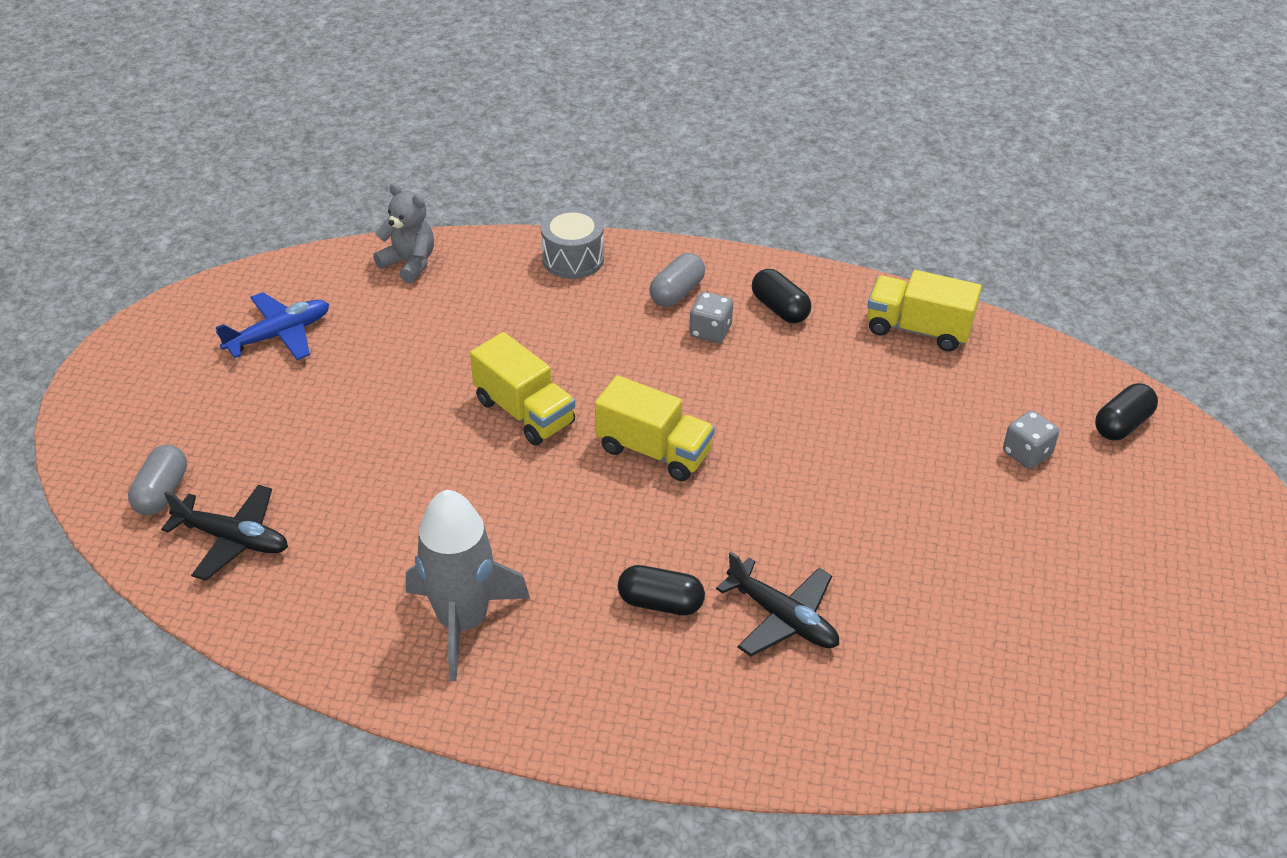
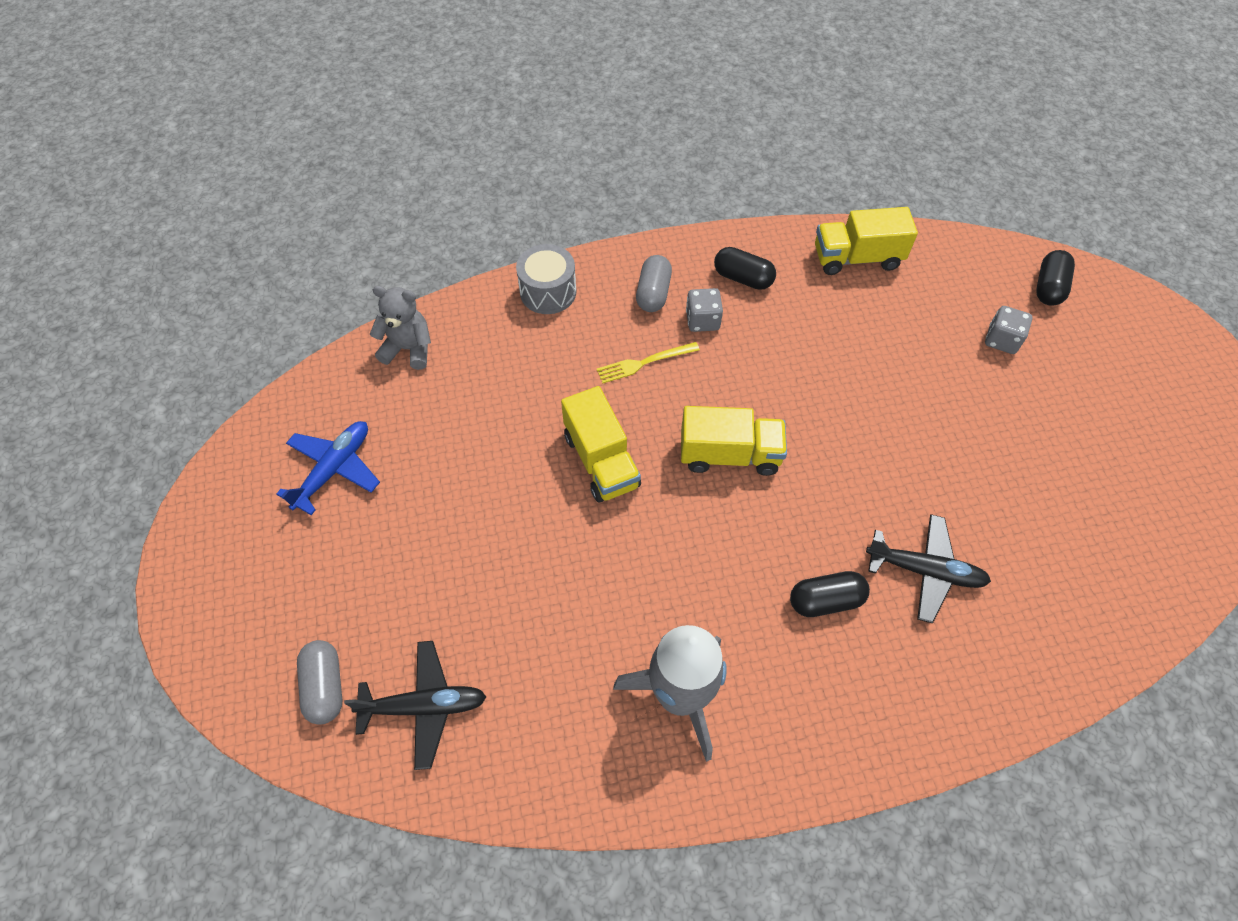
camera: 25 degrees left, 15 degrees up
yellow truck [470,332,575,446] -> yellow truck turned 45 degrees clockwise [561,386,641,502]
none -> yellow fork [597,342,700,383]

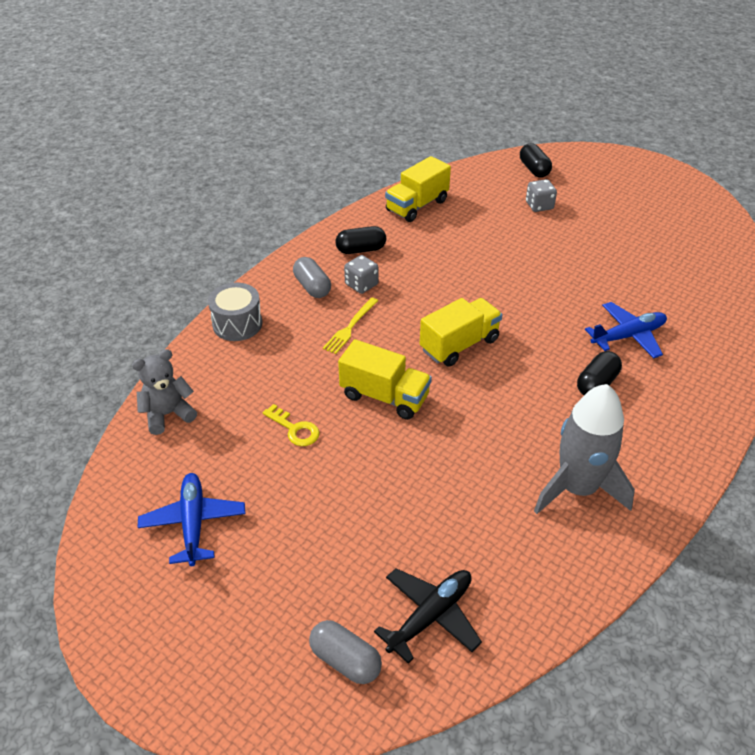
camera: 40 degrees left, 15 degrees down
black plane [866,514,991,623] -> blue plane [585,302,667,358]
none -> yellow key [263,404,320,446]

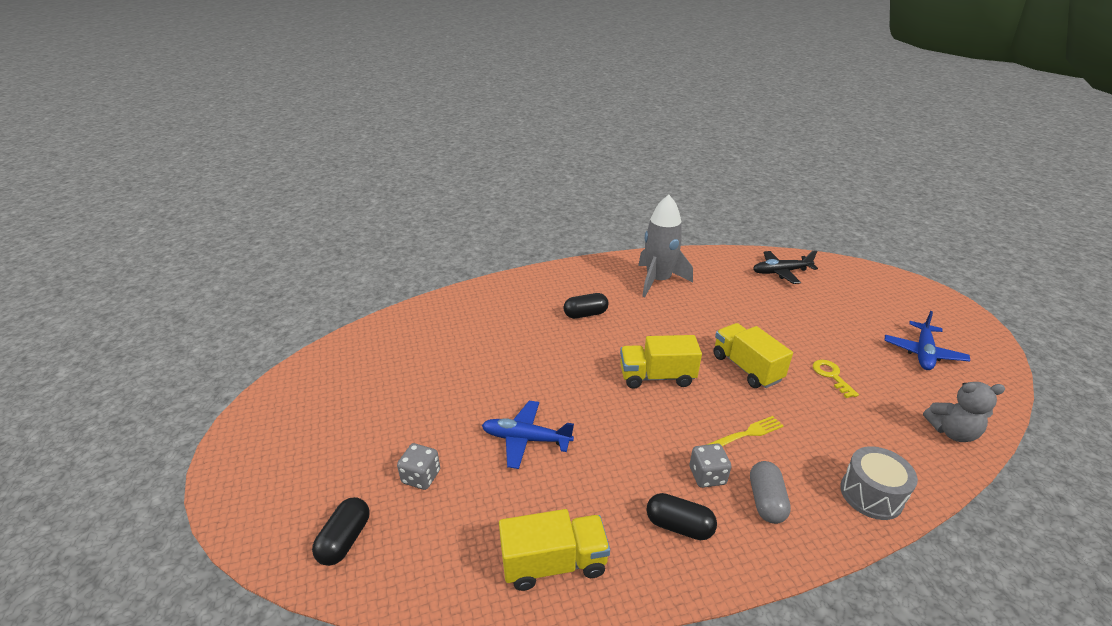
camera: 145 degrees left, 10 degrees down
grey capsule [309,620,382,684] -> none
blue plane [585,302,667,358] -> blue plane moved to [482,401,574,469]

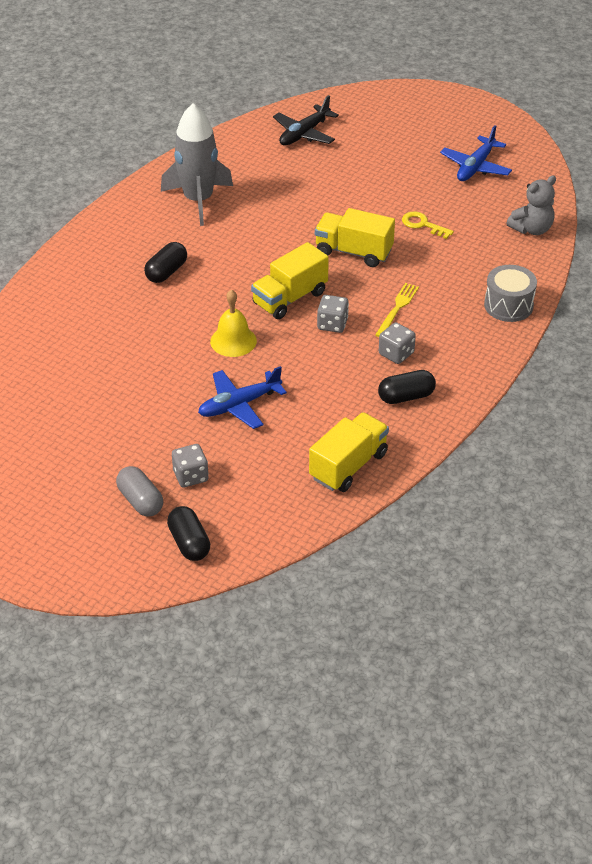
camera: 40 degrees left, 10 degrees up
grey capsule [750,461,791,524] -> grey capsule moved to [116,466,163,517]
blue plane [885,311,970,370] -> blue plane turned 45 degrees clockwise [440,125,512,181]
none -> yellow bell [210,289,257,357]
none -> grey dice [317,295,349,333]

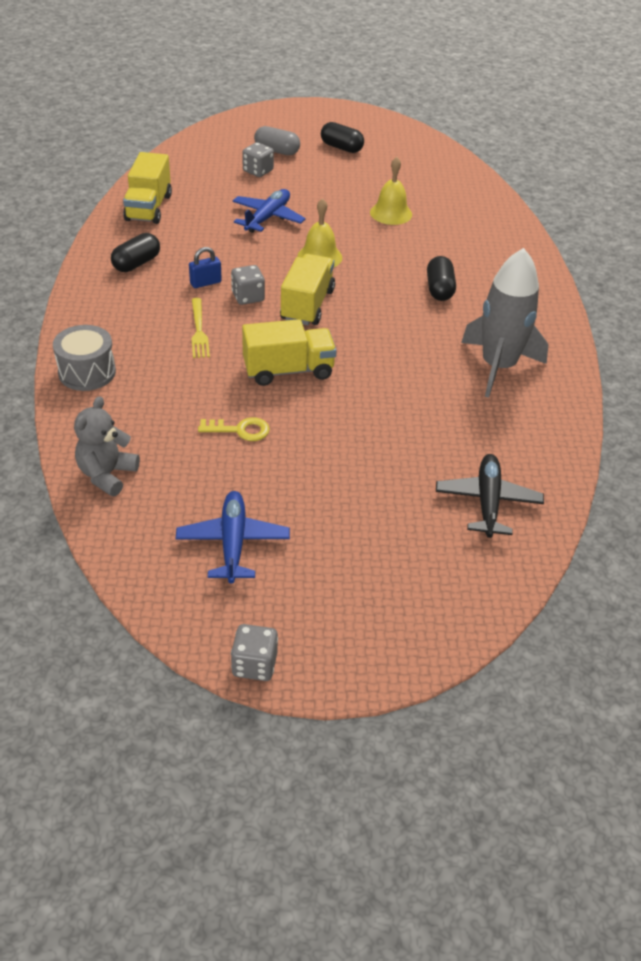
camera: 145 degrees right, 0 degrees up
black capsule [167,506,210,561] -> black capsule moved to [321,122,364,153]
grey dice [379,322,416,364] -> grey dice moved to [231,624,278,681]
none -> blue padlock [189,247,222,288]
none -> yellow bell [370,157,412,225]

